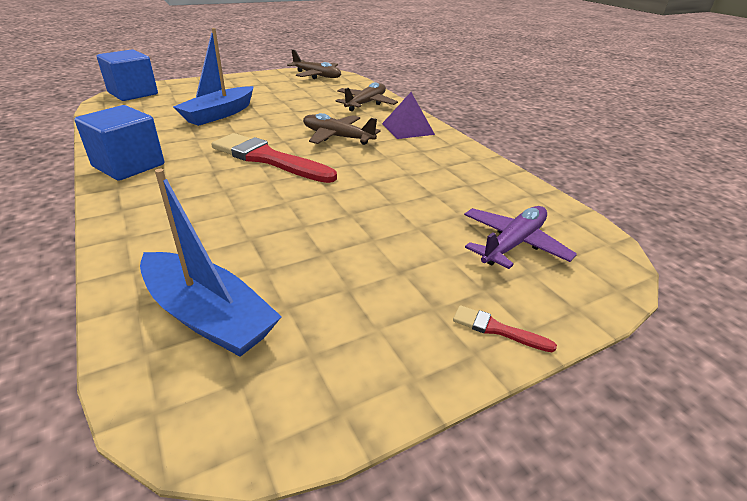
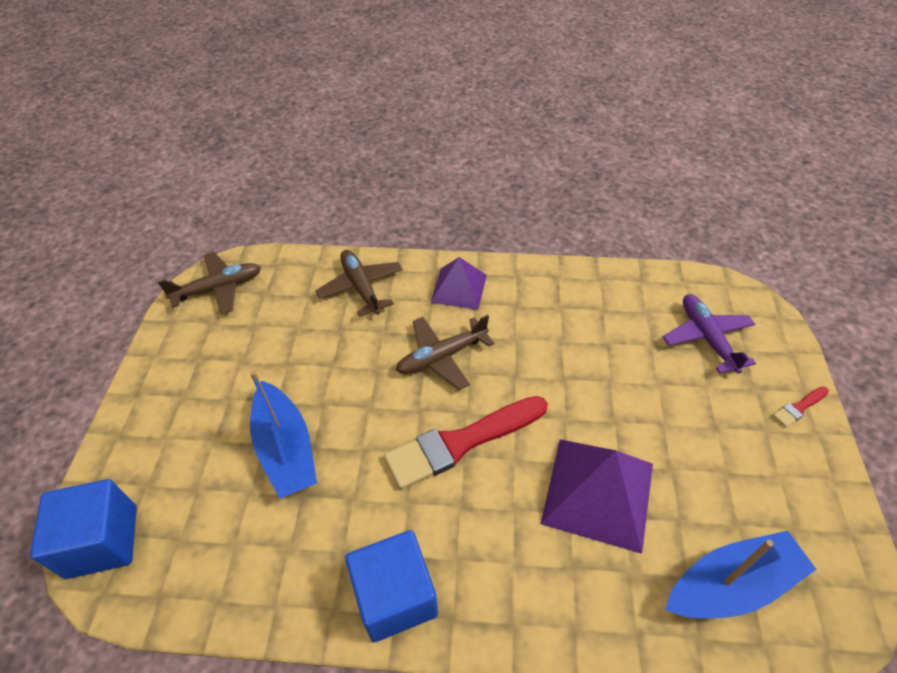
camera: 55 degrees left, 15 degrees up
none -> purple pyramid [541,439,653,554]

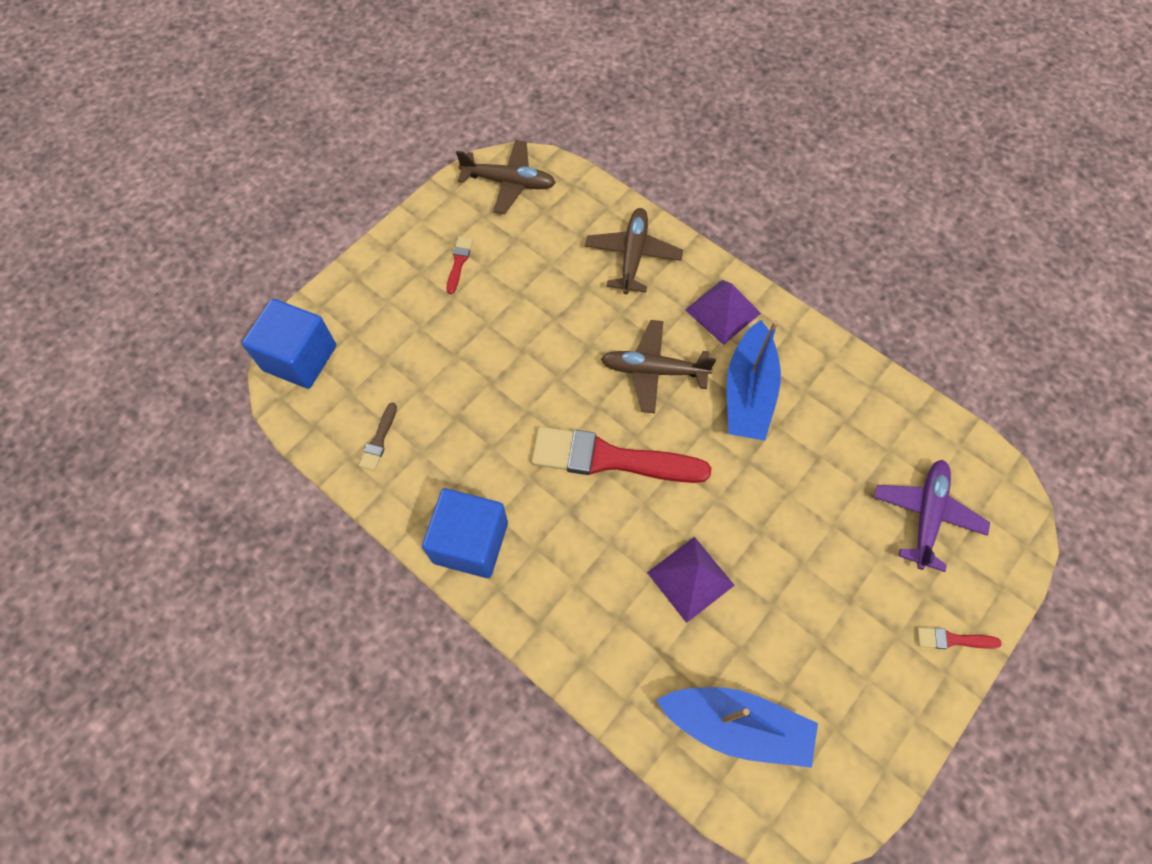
camera: 35 degrees right, 15 degrees up
blue boat [250,371,317,499] -> blue boat moved to [727,320,781,441]
purple pyramid [541,439,653,554] -> purple pyramid [647,537,735,623], size x0.63
none -> brown brush [359,403,397,471]
none -> red brush [446,237,473,294]

